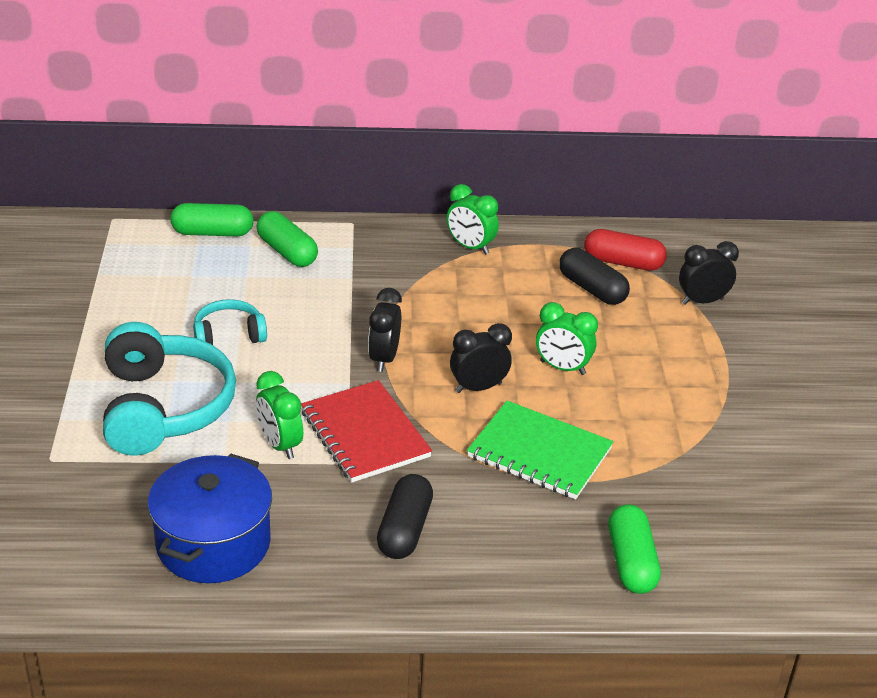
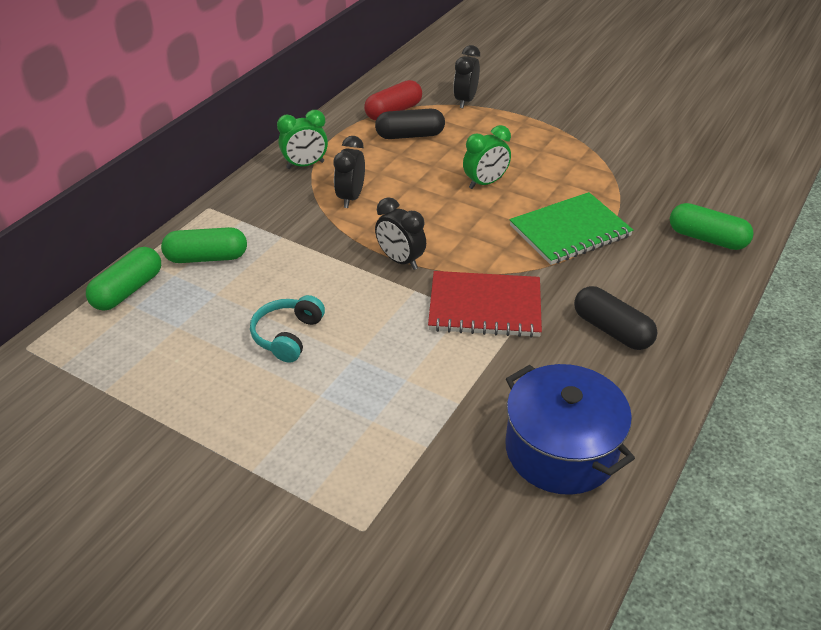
camera: 55 degrees left, 5 degrees up
turquoise headphones [103,322,236,456] -> none
green clock [256,371,303,459] -> none
black clock [450,323,512,393] -> black clock moved to [334,136,365,208]

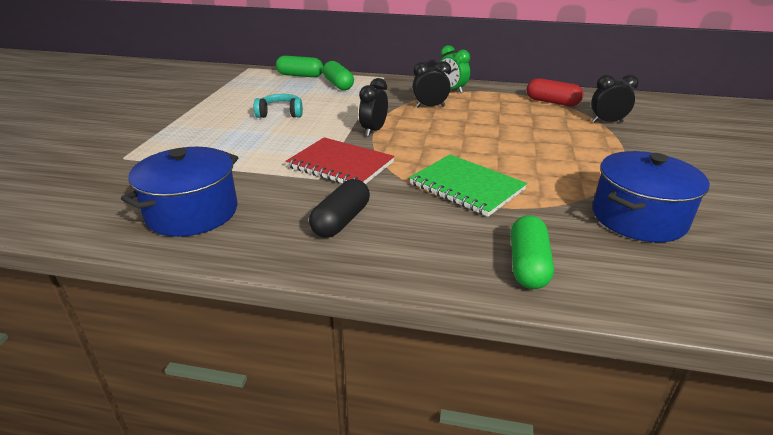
camera: 70 degrees right, 10 degrees down
black capsule [375,109,445,139] -> none
red notebook [428,271,542,338] -> red notebook turned 45 degrees counterclockwise [286,137,395,184]
green clock [463,125,511,189] -> none
none -> blue pot [593,151,710,242]

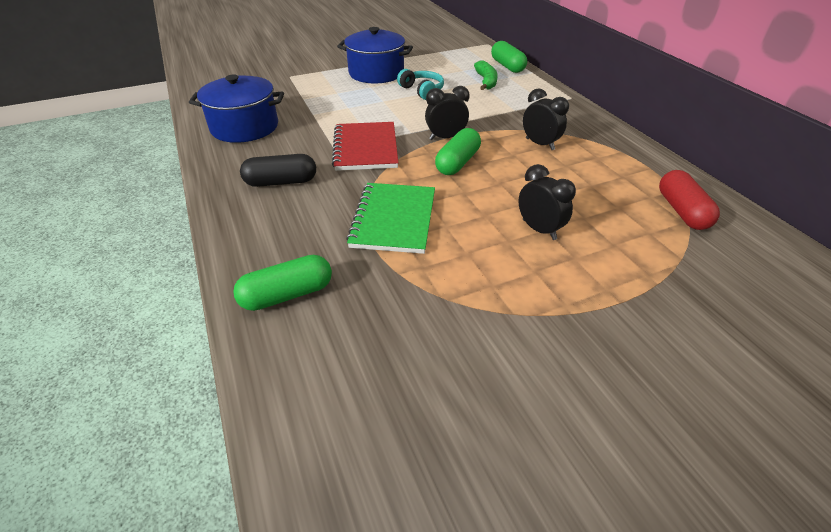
camera: 55 degrees right, 10 degrees up
green capsule [323,61,354,90] -> green capsule moved to [435,128,481,175]
green clock [440,45,470,93] -> none
black clock [591,75,639,123] -> black clock moved to [518,164,576,240]
blue pot [593,151,710,242] -> blue pot moved to [337,27,413,83]
none -> green banana [474,60,498,90]

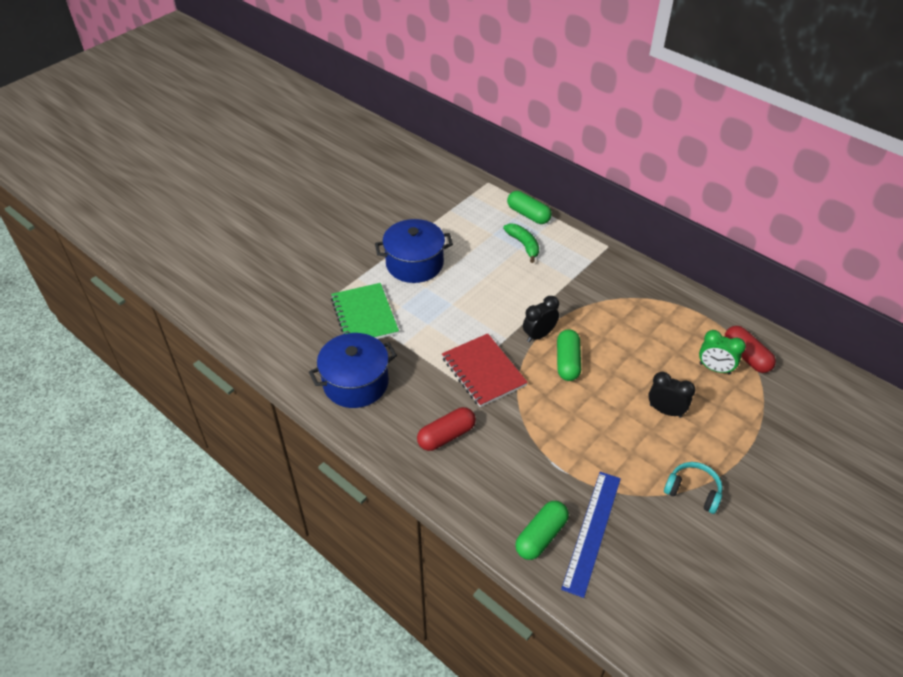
camera: 25 degrees left, 5 degrees up
black capsule [240,154,316,187] -> red capsule [417,407,476,451]
green notebook [346,183,435,254] -> green notebook moved to [331,283,399,339]
turquoise headphones [397,69,444,100] -> turquoise headphones moved to [664,462,723,514]
black clock [523,88,569,150] -> none
none -> blue ruler [561,472,621,598]
none -> green clock [699,330,746,375]

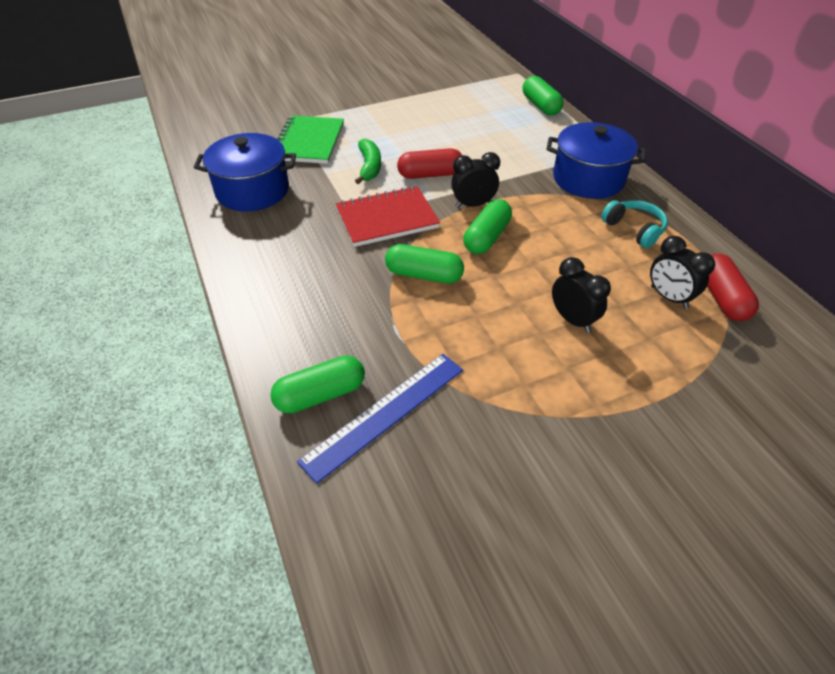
camera: 25 degrees right, 0 degrees up
blue pot [375,219,453,283] -> blue pot moved to [547,122,646,199]
red capsule [417,407,476,451] -> red capsule moved to [397,148,462,179]
red notebook [442,333,528,407] -> red notebook turned 75 degrees clockwise [336,186,440,247]
green banana [503,224,539,263] -> green banana moved to [355,139,381,184]
turquoise headphones [664,462,723,514] -> turquoise headphones moved to [601,200,668,248]
green clock [699,330,746,375] -> black clock [650,236,715,309]
none -> green capsule [385,244,464,284]

